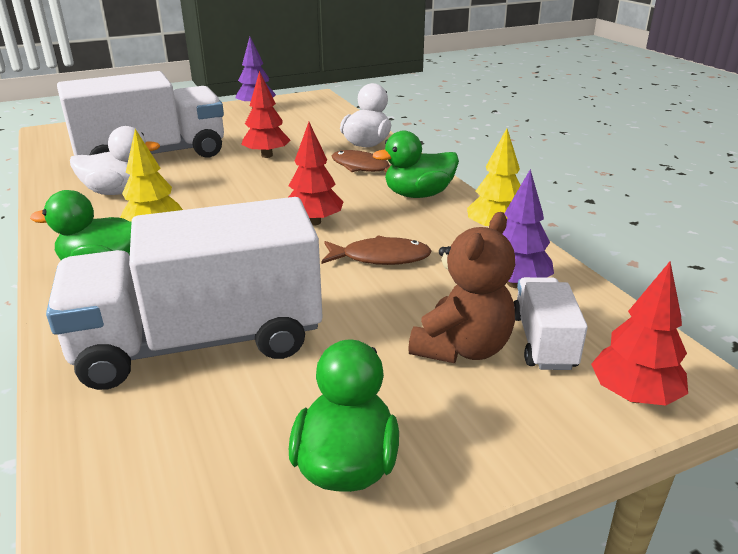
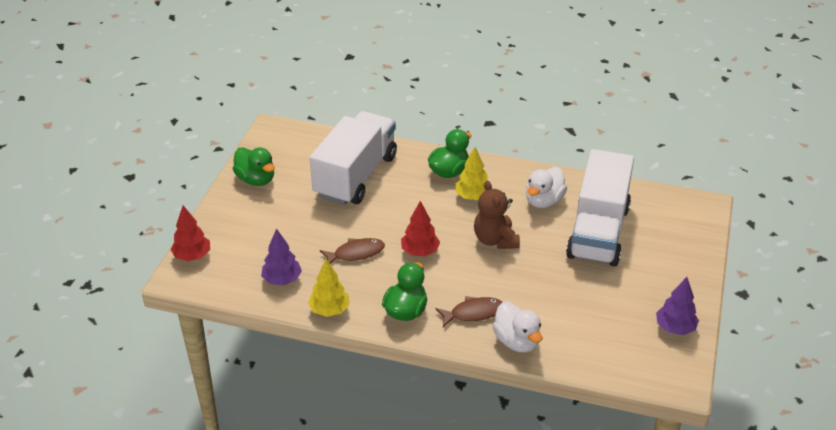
camera: 130 degrees right, 10 degrees up
red tree [241,71,291,158] -> none
brown fish [321,235,432,265] -> brown fish turned 150 degrees counterclockwise [320,238,385,264]
brown teddy bear [408,212,515,363] -> brown teddy bear moved to [474,181,520,249]
white truck [514,277,588,370] -> none

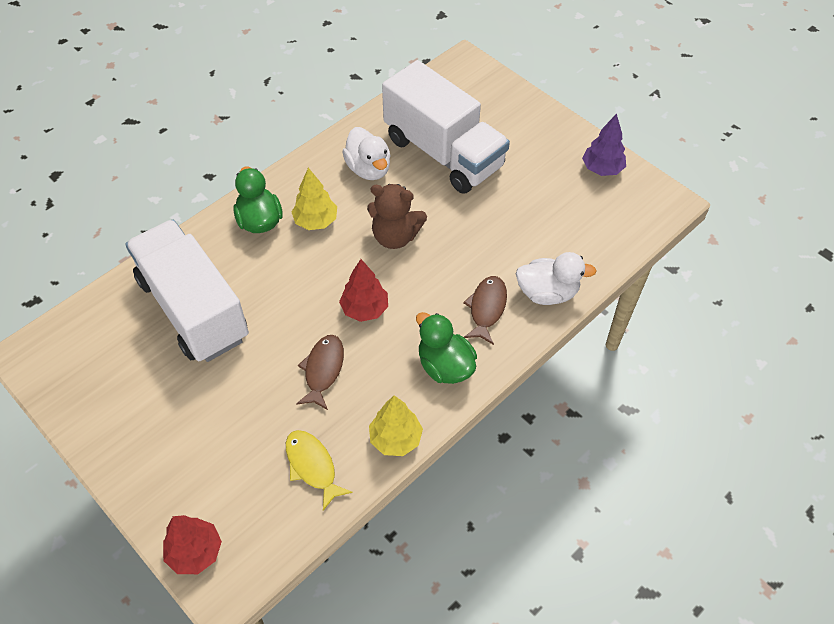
camera: 60 degrees left, 15 degrees up
green duck [233,147,275,186] -> none
purple tree [261,228,302,285] -> yellow fish [286,430,353,511]

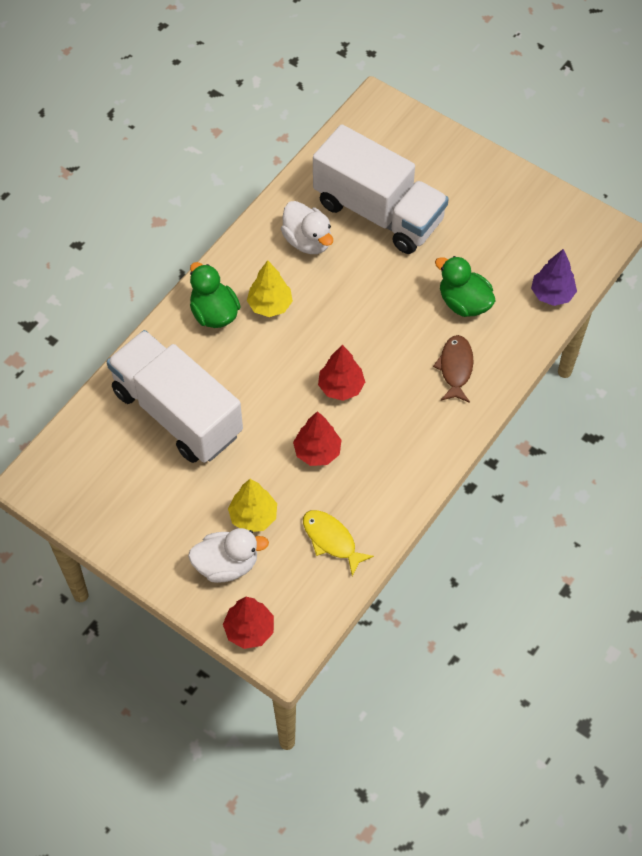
camera: 10 degrees left, 5 degrees up
brown fish [296,335,344,410] -> red tree [293,411,341,466]
brown teddy bear [367,184,427,249] -> none
yellow tree [369,395,423,456] -> yellow tree moved to [228,479,277,532]
green duck [416,312,477,384] -> green duck moved to [435,256,496,317]
white duck [516,252,597,305] -> white duck moved to [188,528,269,583]
purple tree [582,114,626,176] -> purple tree moved to [531,249,577,306]

